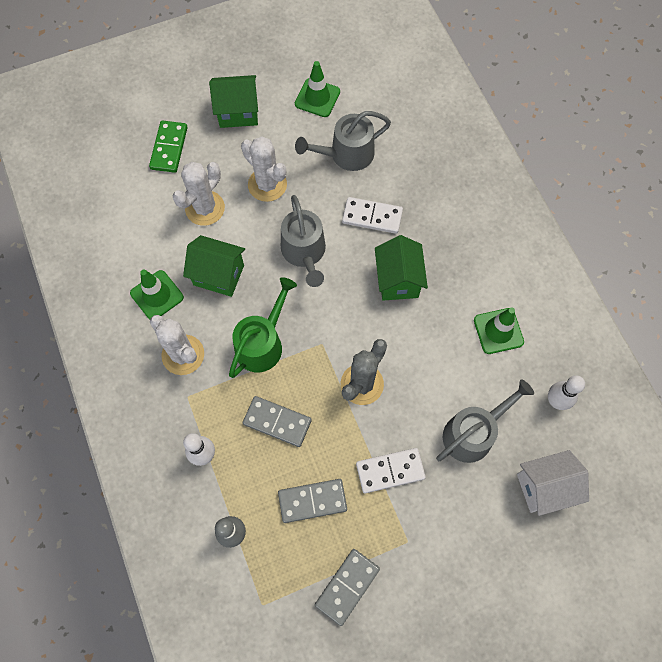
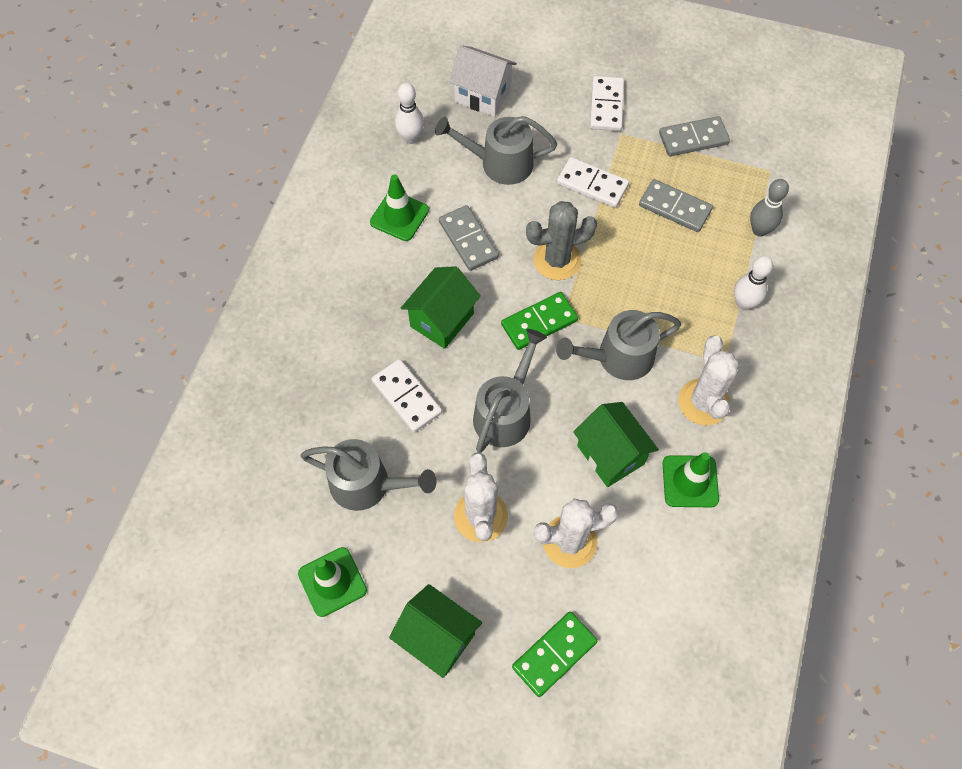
camera: 140 degrees left, 5 degrees down
green watering can [229,277,297,378] -> grey watering can [556,310,681,380]
grey domino [243,396,312,447] -> grey domino moved to [439,205,499,271]
none -> green domino [501,292,578,350]
none -> white domino [590,76,624,131]

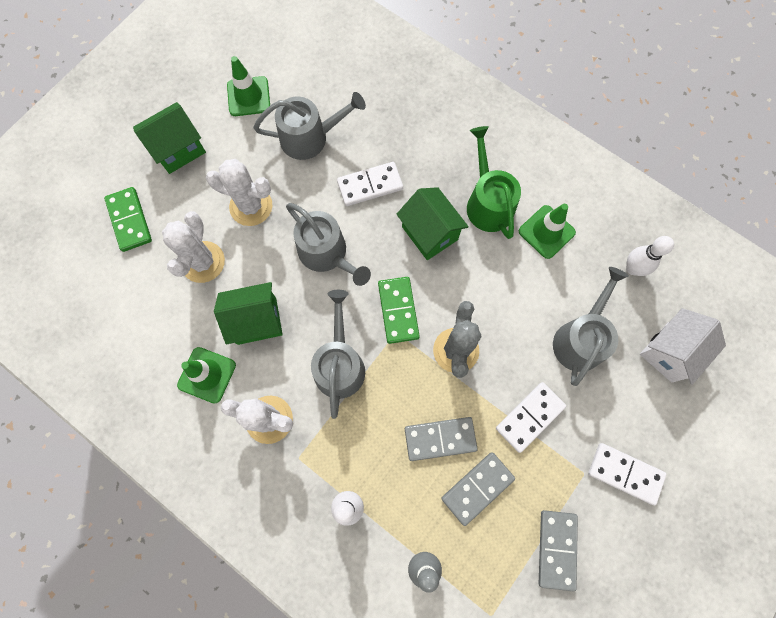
camera: 110 degrees right, 10 degrees up
grey watering can [300,439,437,511] -> grey watering can turned 135 degrees counterclockwise [253,92,366,160]
grey domino [439,205,499,271] -> grey domino moved to [405,417,478,461]
none -> green watering can [467,126,521,239]

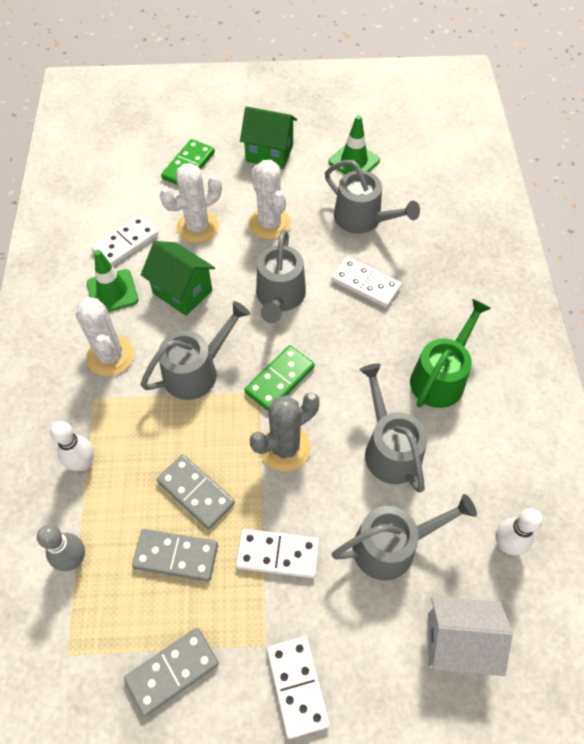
camera: 50 degrees right, 15 degrees down
green house [397,187,469,260] -> none
green traffic cone [519,204,576,259] -> none
none -> white domino [91,215,158,266]
none -> grey watering can [359,363,427,493]

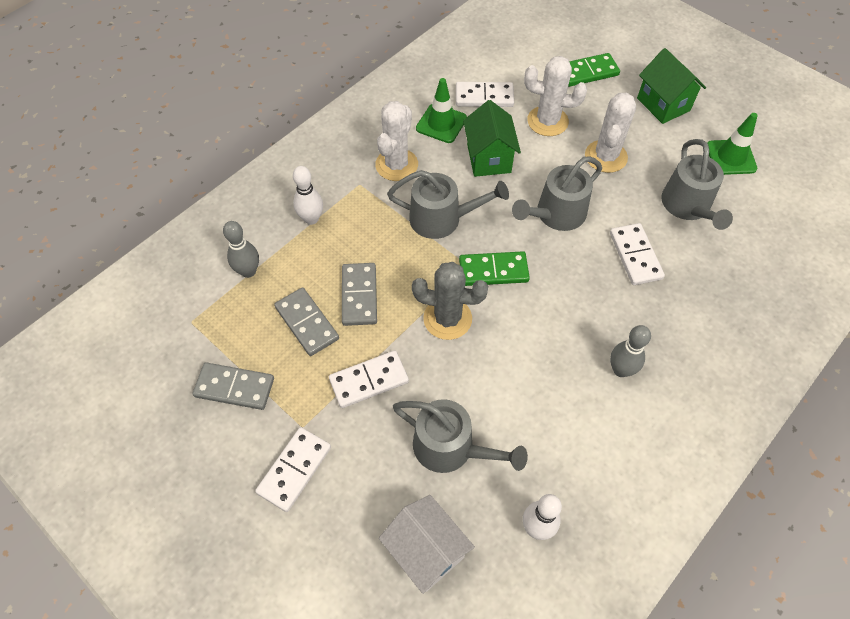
camera: 45 degrees right, 0 degrees up
white domino [236,529,319,578] -> white domino turned 75 degrees counterclockwise [329,351,409,408]
grey watering can [359,363,427,493] -> none
green watering can [410,299,491,408] -> grey bowling pin [610,325,651,377]

